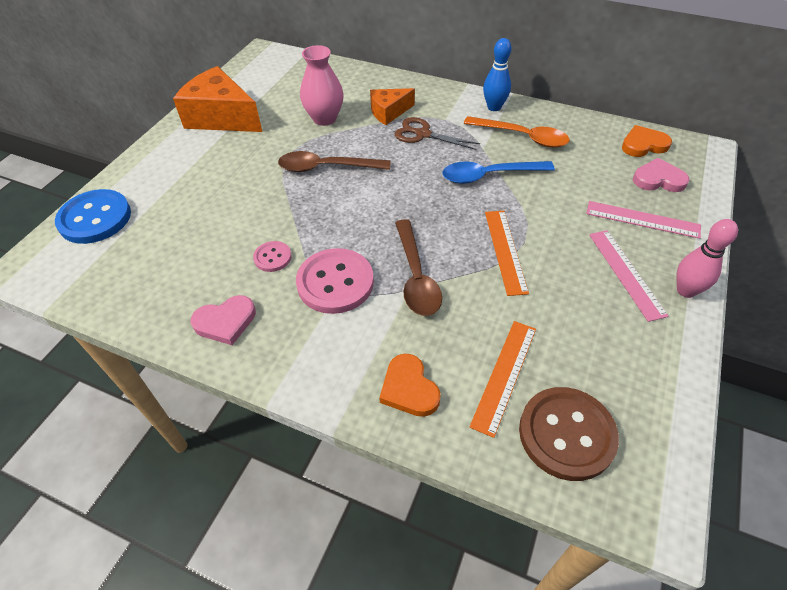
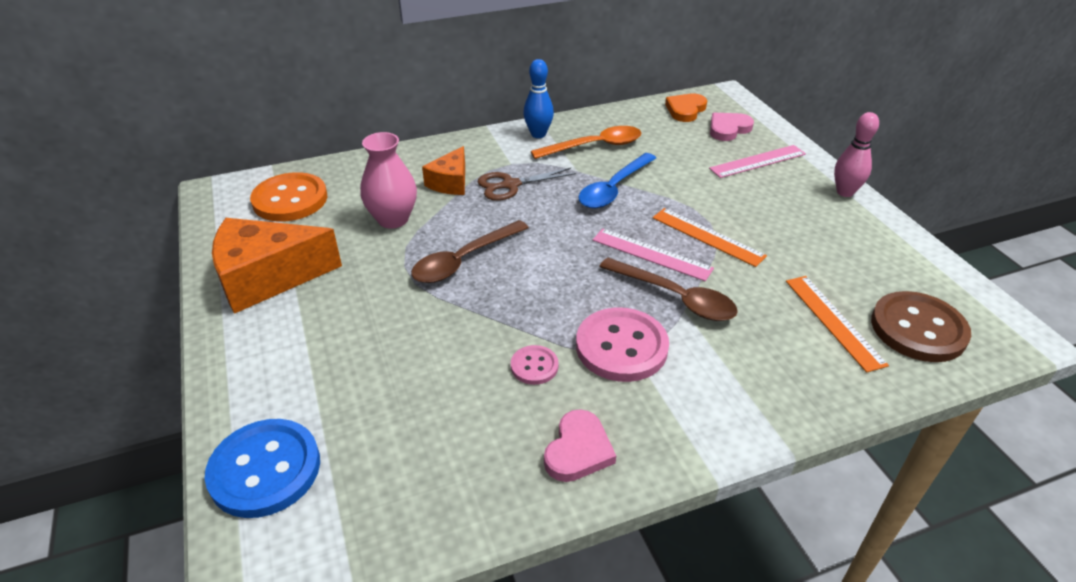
camera: 45 degrees left, 10 degrees down
orange heart [380,354,441,417] -> none
pink ruler [589,230,669,322] -> pink ruler moved to [593,228,714,281]
none -> orange button [250,172,327,222]

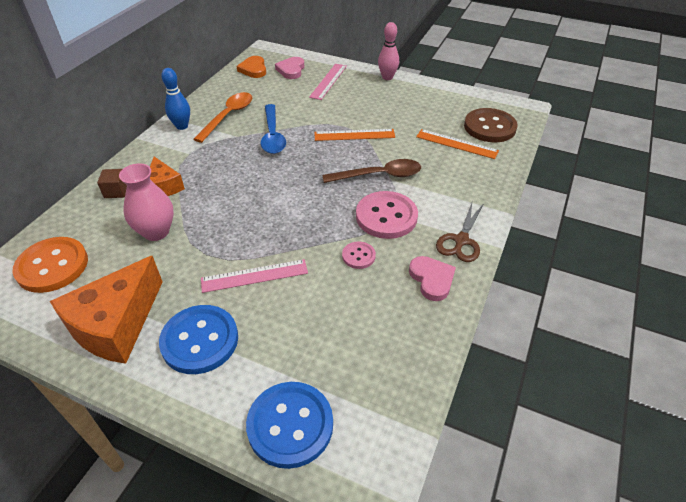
camera: 45 degrees left, 5 degrees up
brown spoon [411,220,529,283] -> none
brown scissors [478,168,576,201] -> brown scissors moved to [436,203,484,262]
pink ruler [593,228,714,281] -> pink ruler moved to [201,259,308,293]
none -> brown cube [97,169,127,198]
none -> blue button [159,305,238,374]

